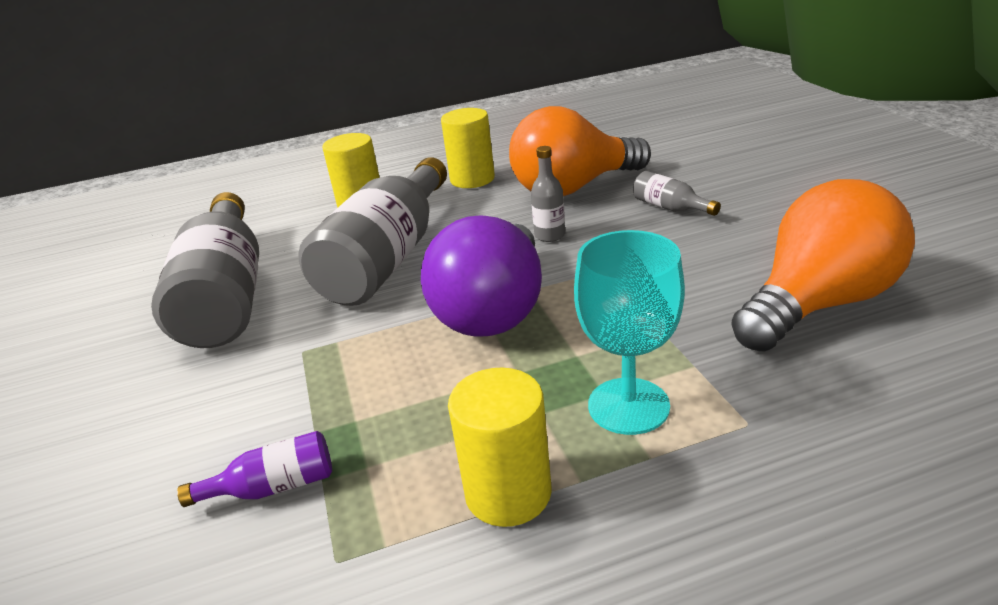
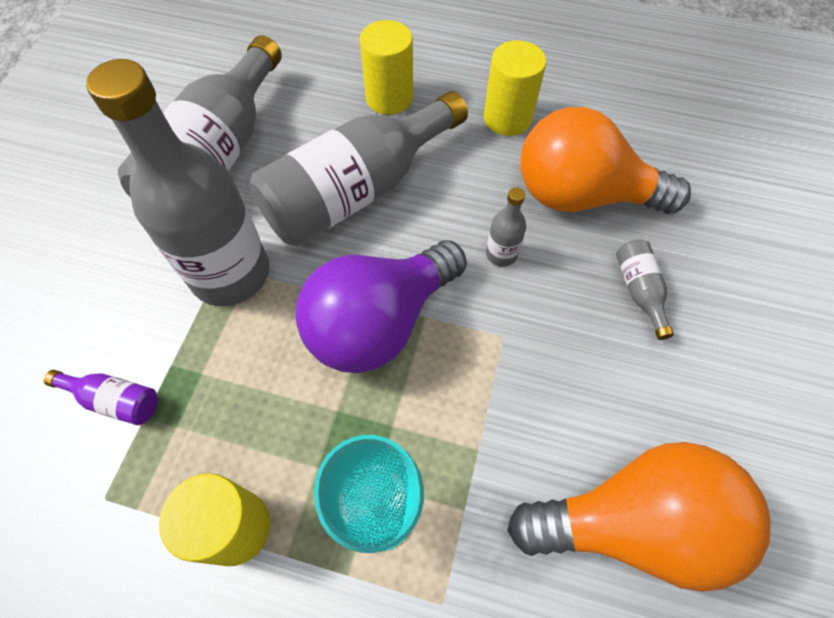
camera: 30 degrees right, 30 degrees up
none -> grey bottle [86,59,269,306]

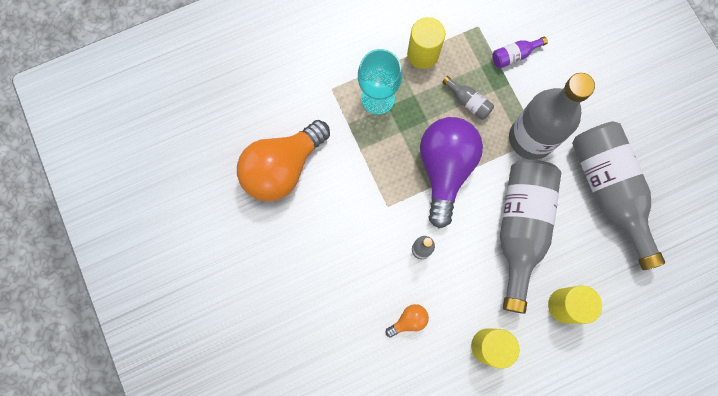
camera: 140 degrees right, 15 degrees up
orange light bulb [521,107,691,214] -> orange light bulb [385,304,429,338], size x0.42
grey bottle [616,240,674,340] -> grey bottle moved to [442,76,494,120]

